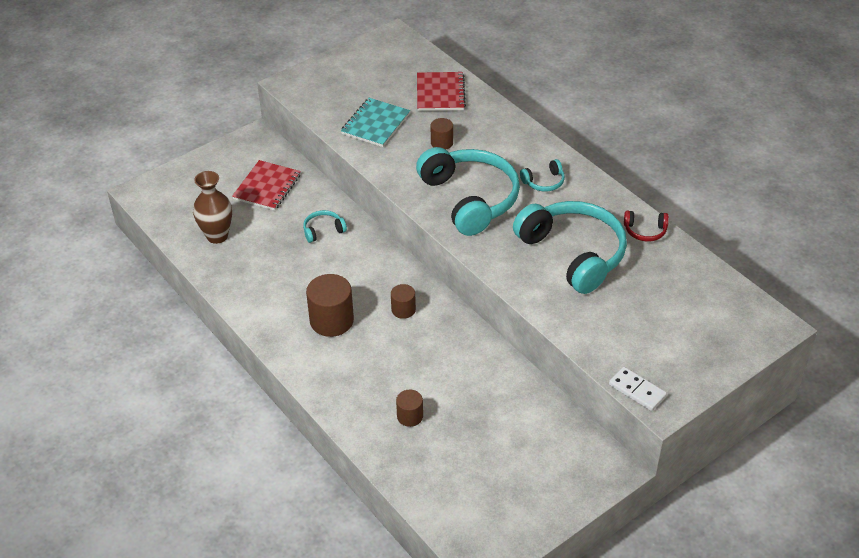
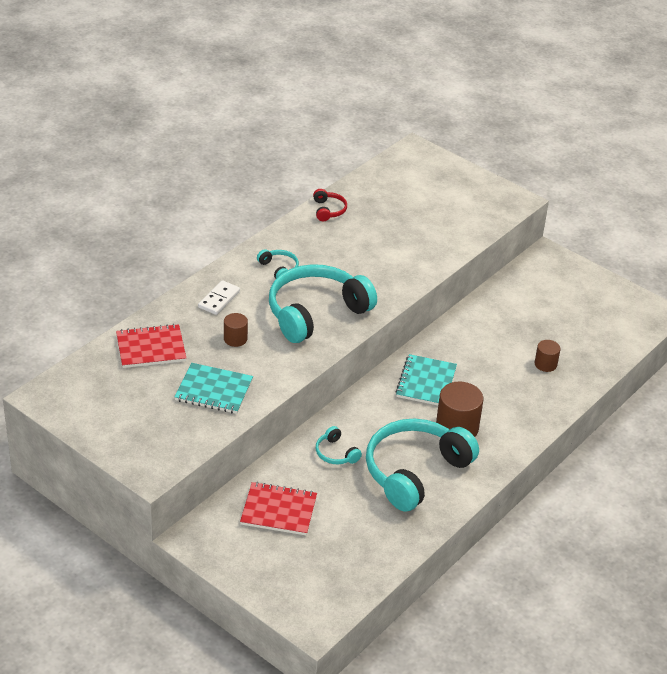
camera: 105 degrees left, 5 degrees down
brown vase [193,171,232,244] -> none
brown cylinder [391,284,416,319] -> turquoise notebook [395,354,457,405]
turquoise headphones [513,201,627,294] -> turquoise headphones moved to [366,419,479,512]
white domino [609,367,667,411] -> white domino moved to [198,280,240,315]

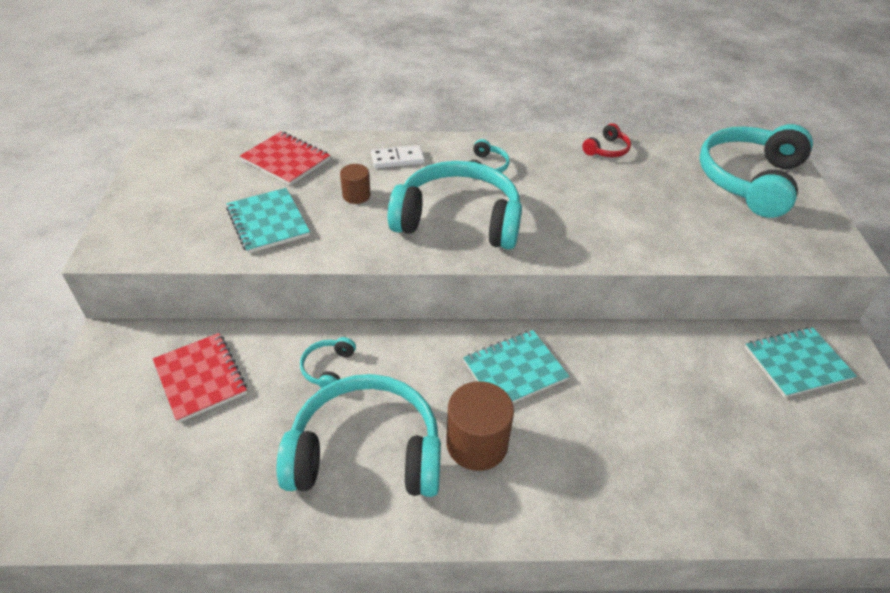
camera: 50 degrees right, 5 degrees up
brown cylinder [535,340,560,372] -> none
none -> turquoise headphones [699,124,813,218]
none -> turquoise notebook [745,327,857,398]

